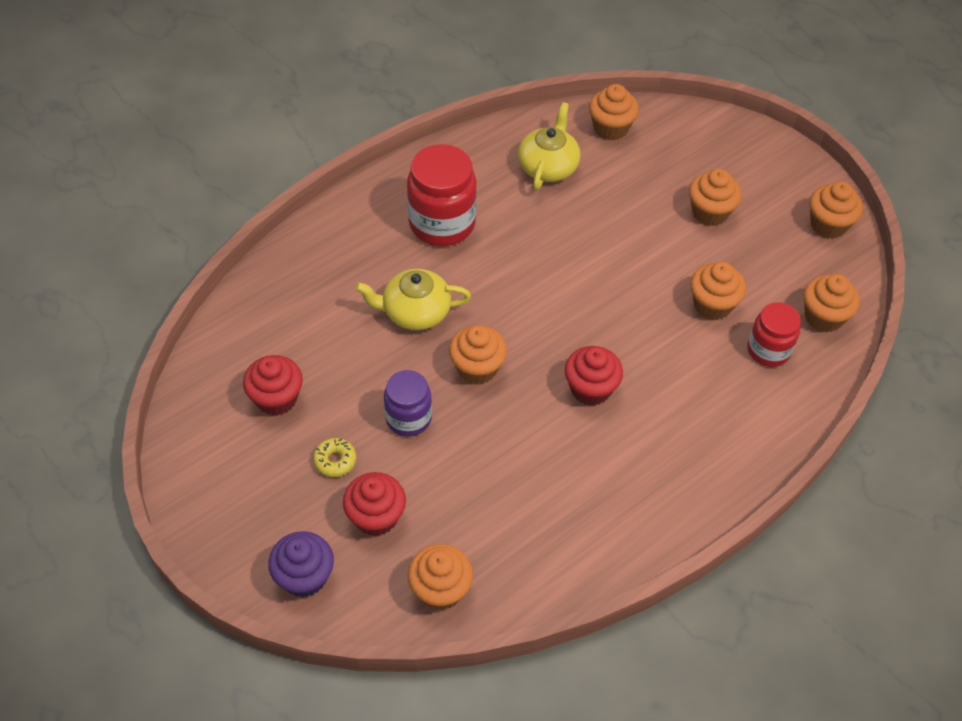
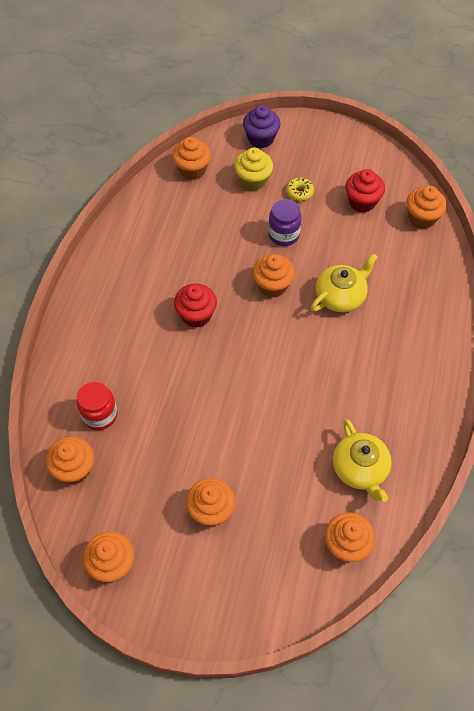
camera: 145 degrees right, 5 degrees up
red cupcake [343,472,406,536] -> yellow cupcake [234,148,273,191]
red jar [407,144,477,246] -> none
orange cupcake [690,262,746,320] -> orange cupcake moved to [406,186,447,229]

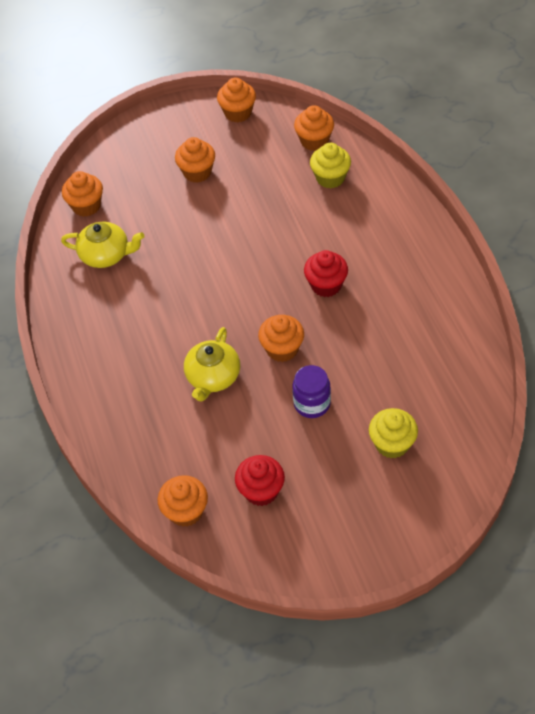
camera: 150 degrees right, 5 degrees down
red jar [77,381,117,430] -> yellow cupcake [310,143,351,189]
orange cupcake [172,137,211,180] -> none
purple cupcake [243,105,280,148] -> none
yellow donut [286,178,314,201] -> none
yellow teapot [333,419,392,502] -> yellow teapot turned 150 degrees clockwise [61,222,144,268]

